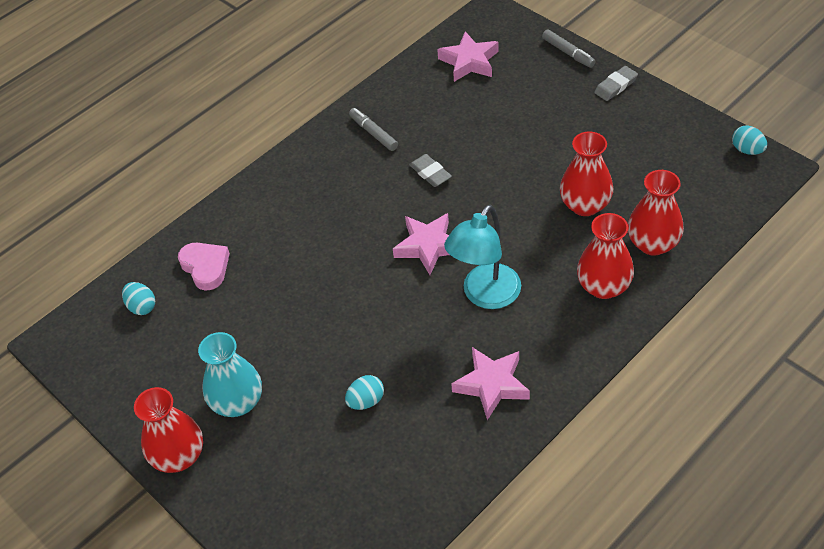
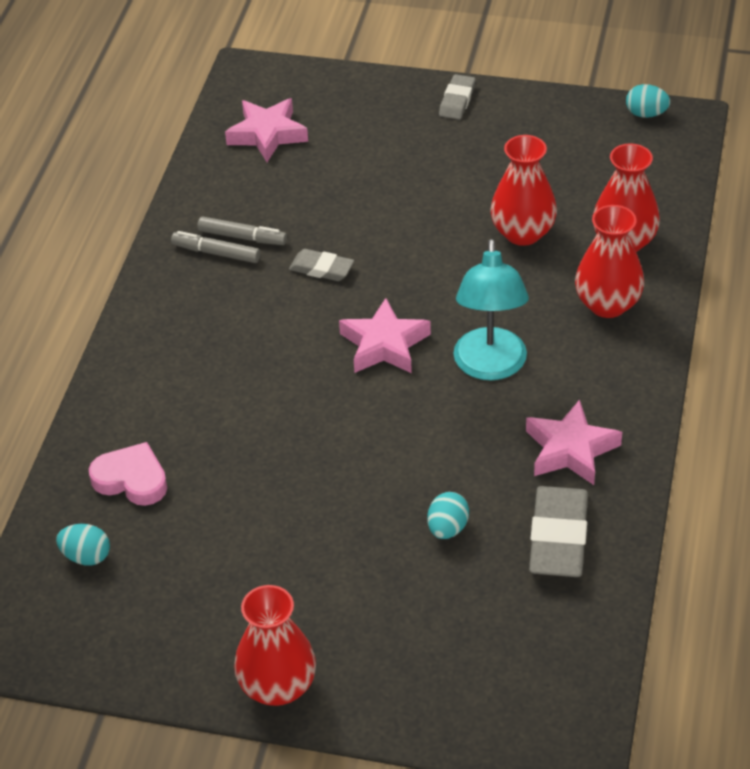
camera: 35 degrees left, 5 degrees down
turquoise vase [198,332,262,417] -> none
grey marker [542,29,596,68] -> grey marker moved to [197,216,287,245]
none -> grey eraser [529,486,588,577]

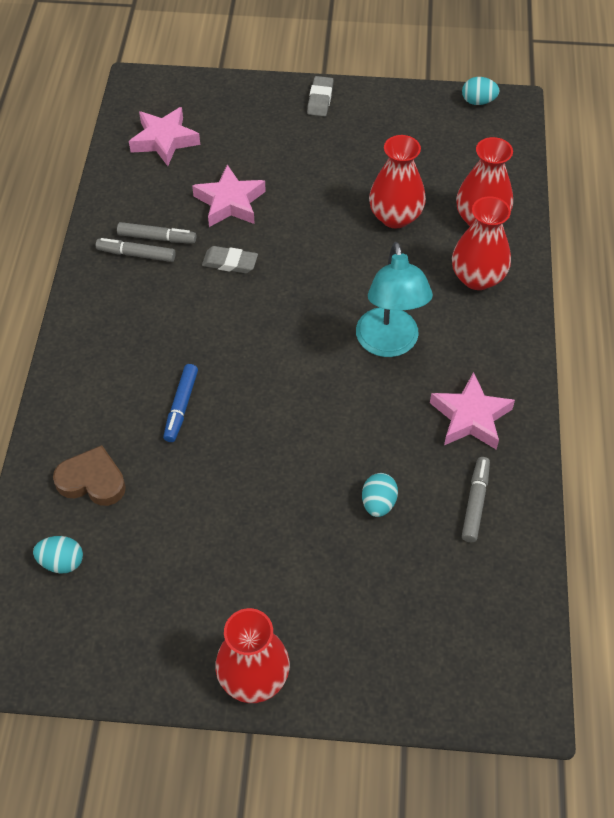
camera: 10 degrees left, 10 degrees up
pink heart [89,442,167,506] -> brown heart [53,445,126,506]
pink star [339,298,431,373] -> pink star moved to [192,164,266,227]
grey eraser [529,486,588,577] -> grey marker [462,457,490,542]
none -> blue marker [163,364,198,442]

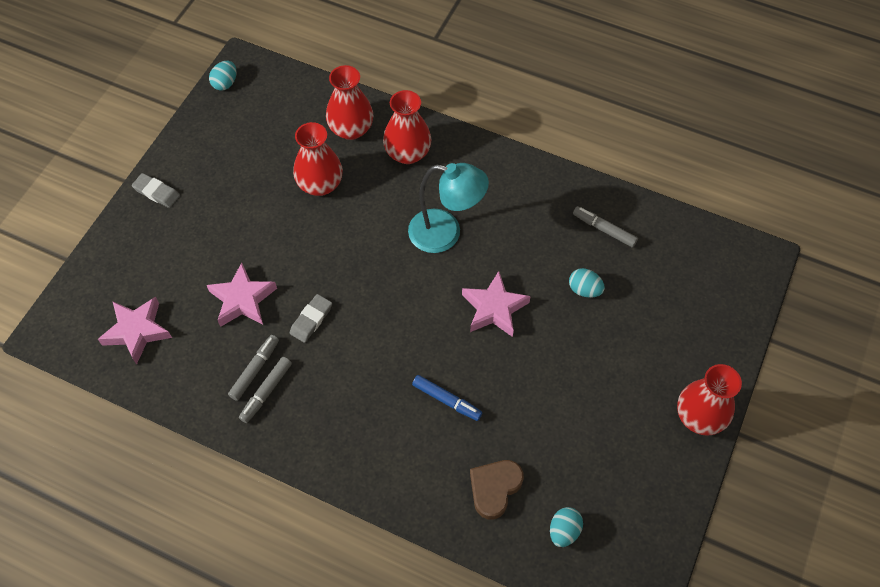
camera: 70 degrees left, 5 degrees up
pink star [430,372,515,450] -> pink star moved to [462,271,531,337]

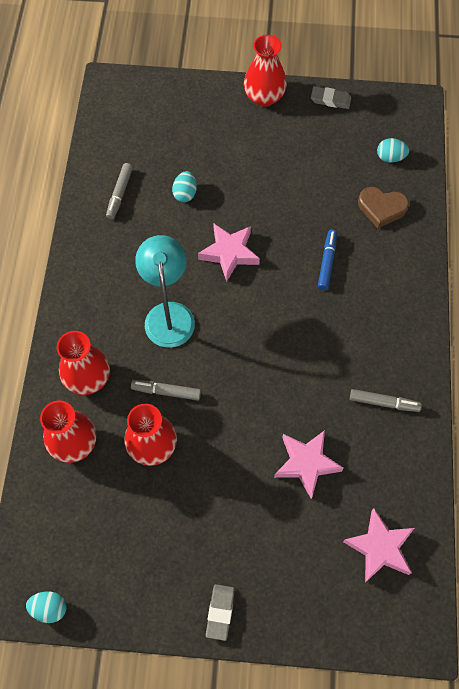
camera: 110 degrees left, 5 degrees up
grey marker [228,335,279,401] -> grey marker moved to [131,380,201,400]
grey eraser [290,294,332,343] -> grey eraser moved to [311,86,351,109]

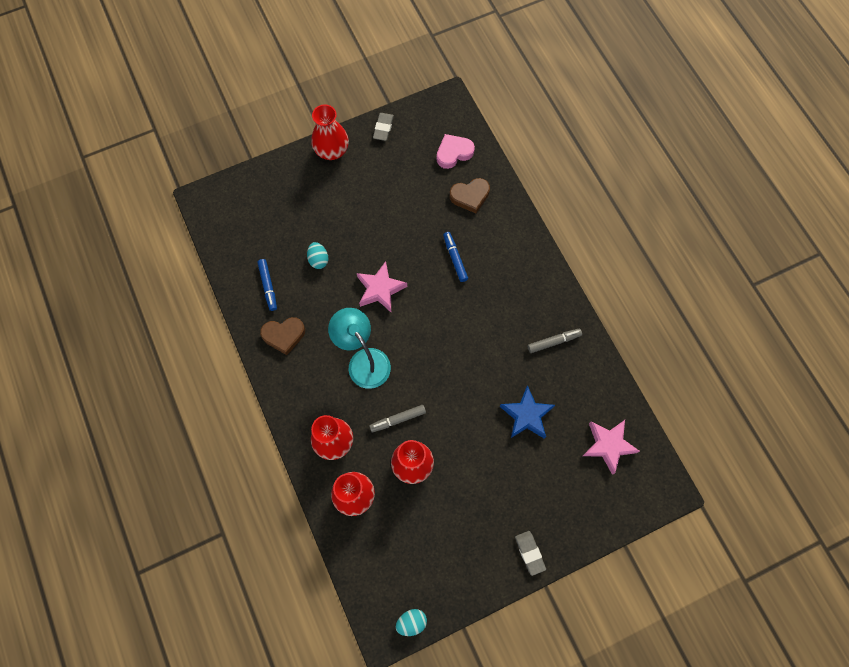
camera: 30 degrees left, 5 degrees up
grey marker [106,163,133,219] -> blue marker [257,259,277,311]
pink star [274,430,343,499] -> blue star [500,385,555,439]
grey eraser [311,86,351,109] -> grey eraser turned 60 degrees counterclockwise [373,113,394,141]
turquoise egg [377,138,409,163] -> pink heart [437,134,475,169]
none -> brown heart [260,317,305,355]

